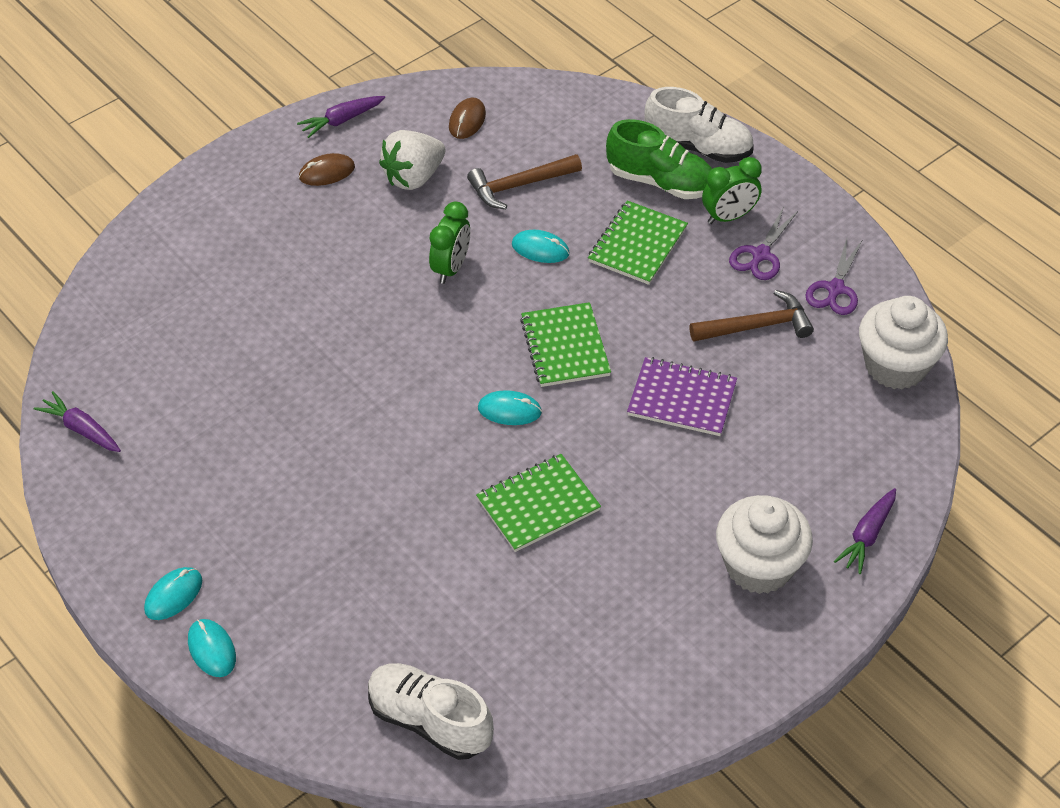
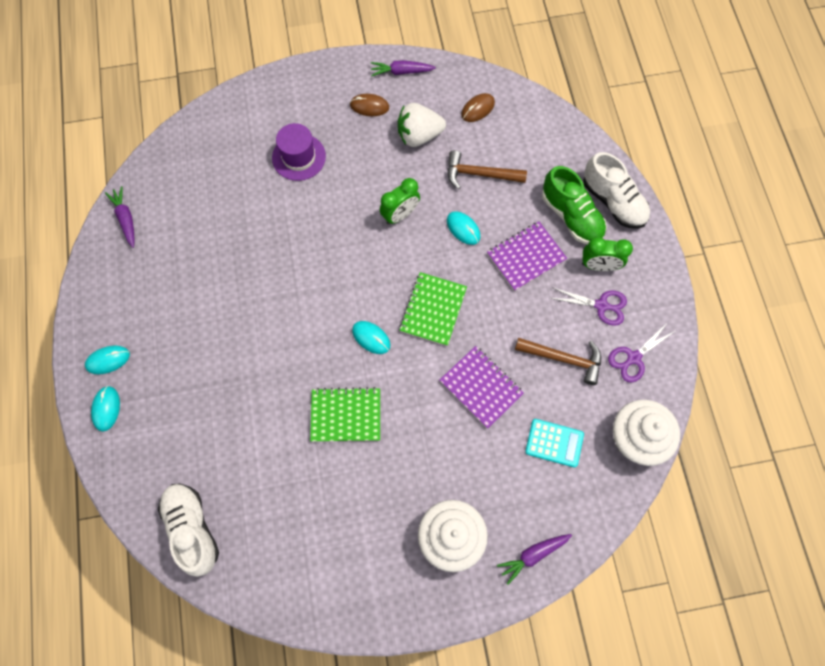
camera: 30 degrees right, 20 degrees up
green notebook [588,200,688,285] -> purple notebook [487,222,567,291]
purple scissors [729,207,798,280] -> purple scissors turned 135 degrees counterclockwise [549,288,627,326]
none -> purple hat [272,123,326,181]
none -> turquoise calculator [525,419,584,467]

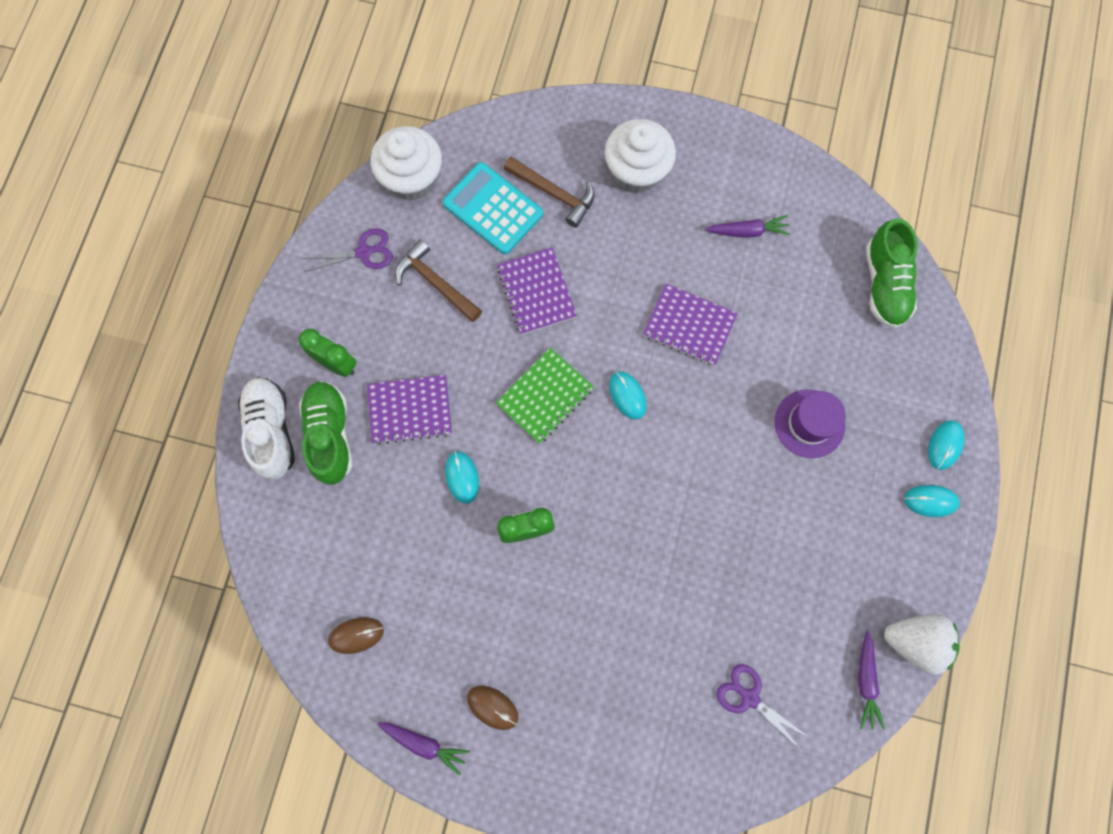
camera: 155 degrees left, 5 degrees up
white shoe [158,483,219,577] -> green shoe [866,218,918,328]
purple hat [272,123,326,181] -> purple hat moved to [775,389,846,458]
green notebook [310,387,380,442] -> purple notebook [643,283,738,366]
white strawberry [398,103,446,147] -> white strawberry moved to [884,614,960,675]
brown hammer [448,150,527,189] -> brown hammer moved to [504,157,594,228]
purple carrot [497,534,572,584] -> purple carrot moved to [705,215,791,238]
turquoise calculator [525,419,584,467] -> turquoise calculator [443,162,543,254], size x1.51
purple scissors [549,288,627,326] -> purple scissors moved to [716,664,810,751]

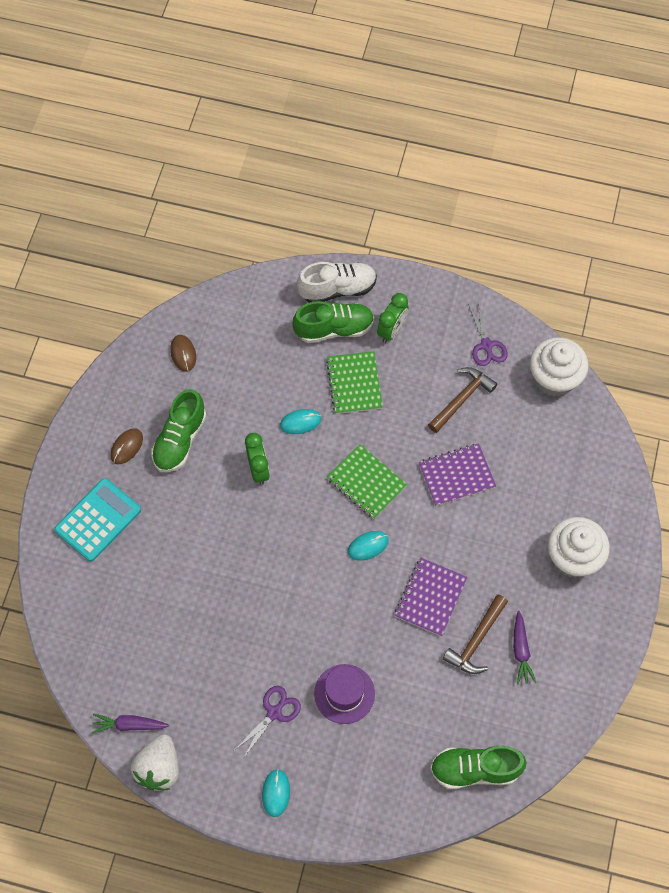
camera: 90 degrees right, 10 degrees down
purple notebook [367,375,452,445] -> green notebook [326,351,383,414]
purple carrot [378,722,470,776] -> none
turquoise calculator [443,162,543,254] -> turquoise calculator moved to [54,478,141,562]
brown hammer [504,157,594,228] -> brown hammer moved to [443,594,508,674]
purple scissors [716,664,810,751] -> purple scissors moved to [235,686,301,757]
turquoise mouse [928,420,965,470] -> none
none -> green shoe [151,389,207,472]

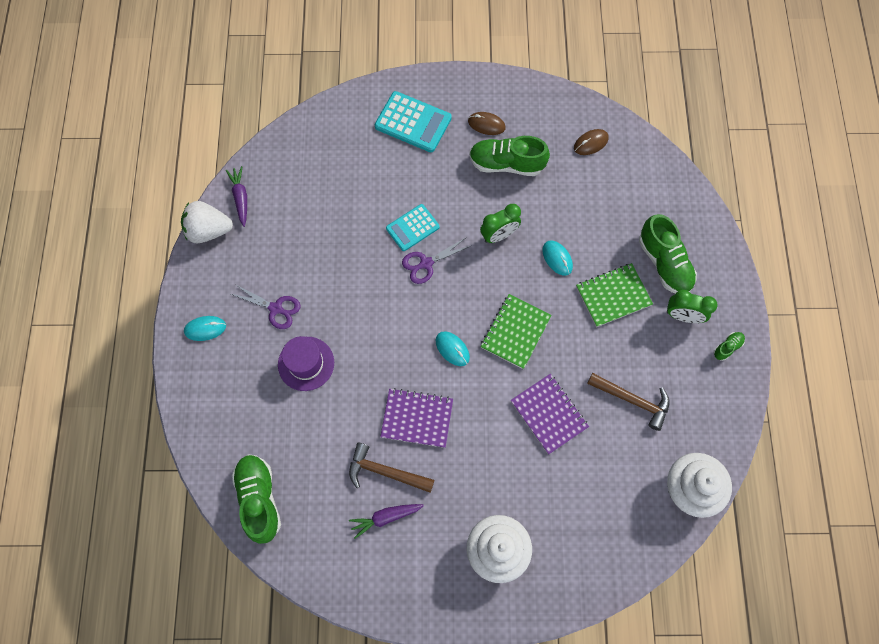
camera: 75 degrees right, 5 degrees up
white shoe [297,262,377,303] -> none
purple scissors [468,304,508,366] -> purple scissors moved to [402,238,470,284]
none -> turquoise calculator [386,204,440,251]
none -> green shoe [714,332,745,361]

